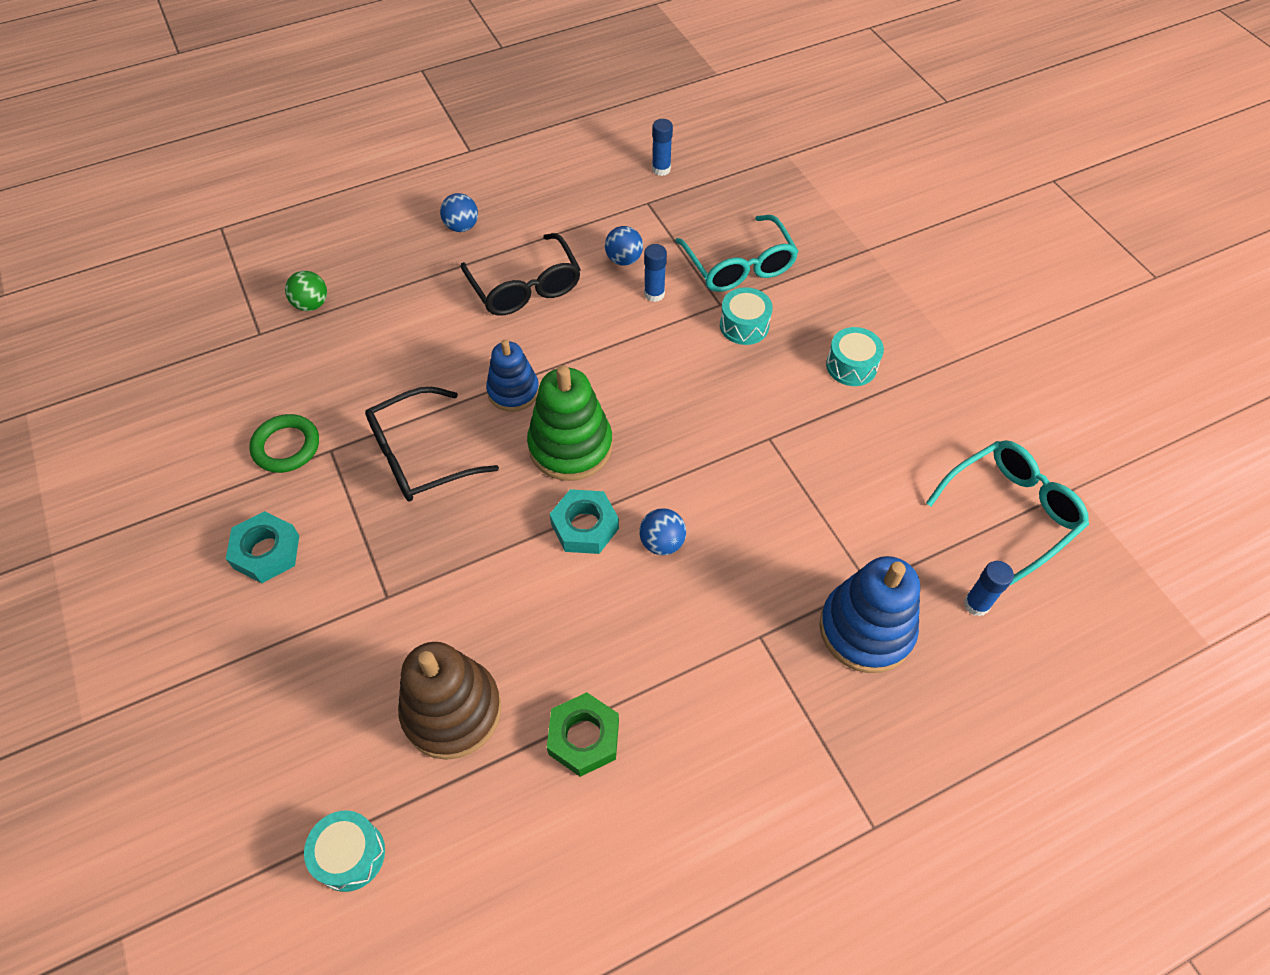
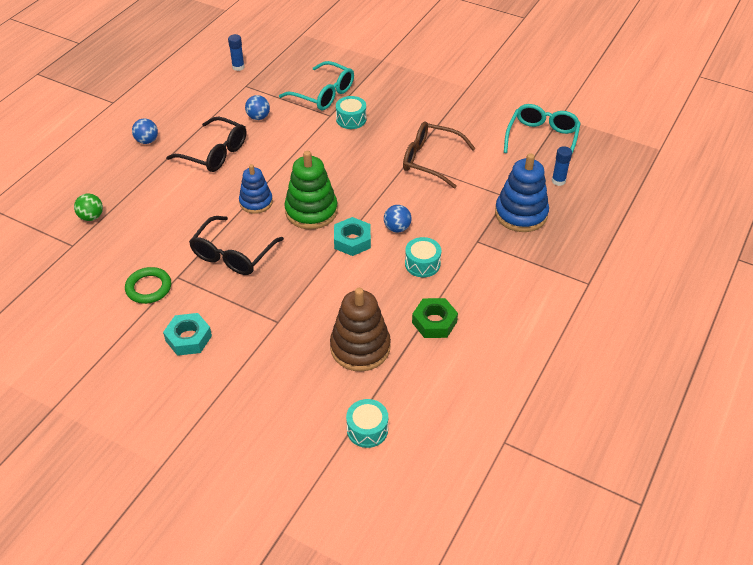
camera: 35 degrees left, 10 degrees down
blue glue stick [644,244,667,302] -> none
turquoise drum [826,327,884,386] -> turquoise drum moved to [405,237,441,277]
none -> brown glasses [403,122,476,189]

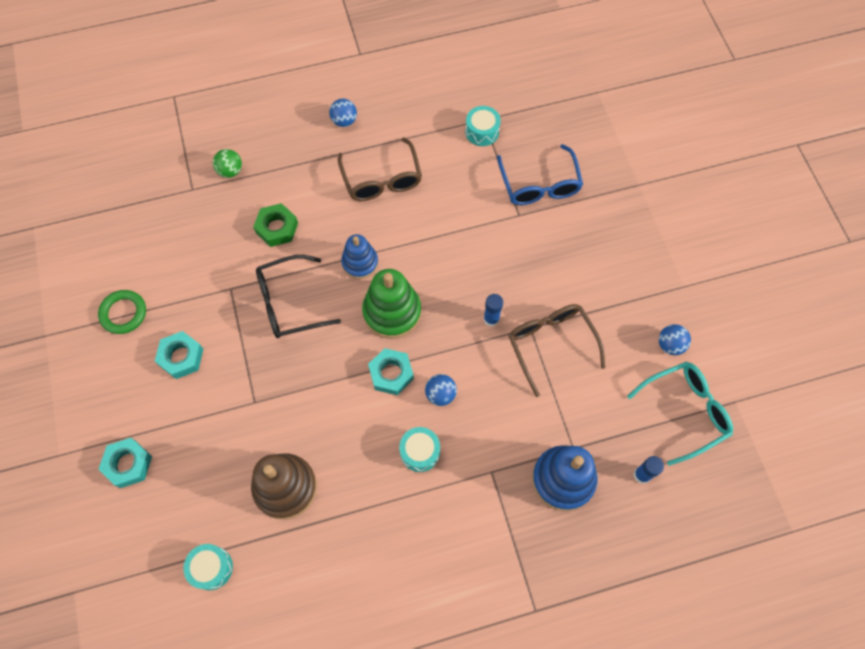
camera: 45 degrees right, 20 degrees up
green ring [125,267,171,304] -> green ring moved to [98,290,146,334]
black glasses [166,117,246,172] -> brown glasses [338,138,422,201]
blue glue stick [228,34,245,71] -> blue glue stick moved to [484,294,503,327]
blue ball [245,95,270,120] -> blue ball moved to [659,324,691,355]
turquoise glasses [279,61,354,110] -> blue glasses [497,144,583,205]
turquoise drum [336,96,366,129] -> turquoise drum moved to [465,106,501,146]
green nut [412,298,458,338] -> green nut moved to [253,203,298,247]
none -> turquoise nut [99,438,152,488]

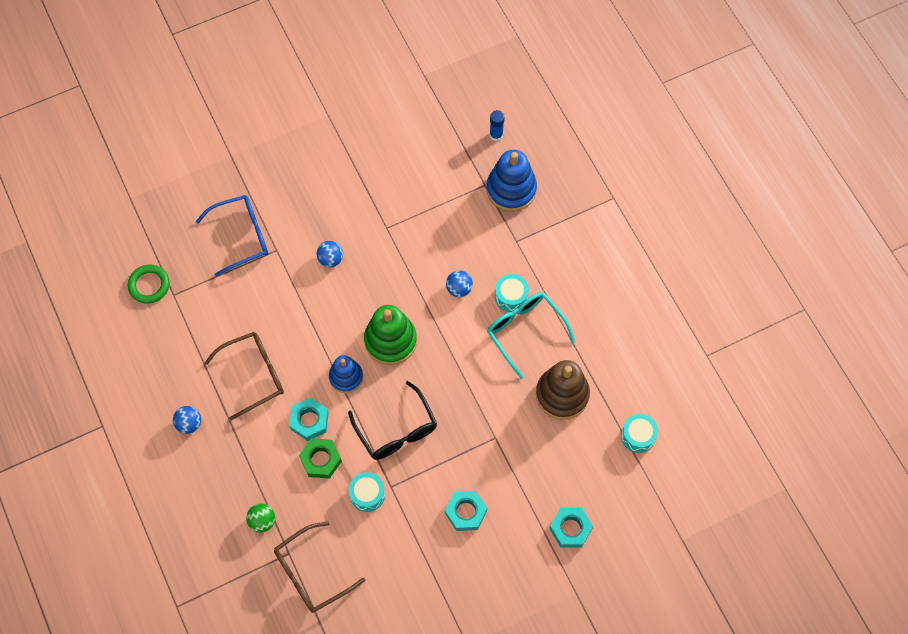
camera: 100 degrees left, 0 degrees up
green ring [98,290,146,334] -> green ring moved to [128,265,170,304]
turquoise nut [368,348,414,395] -> turquoise nut moved to [289,398,329,441]
turquoise drum [465,106,501,146] -> turquoise drum moved to [349,472,385,512]
blue glue stick [484,294,503,327] -> none
brown glasses [509,304,605,397] -> brown glasses moved to [274,522,365,613]
turquoise glasses [627,362,733,466] -> turquoise glasses moved to [487,292,575,379]
blue ball [659,324,691,355] -> blue ball moved to [317,241,343,267]

